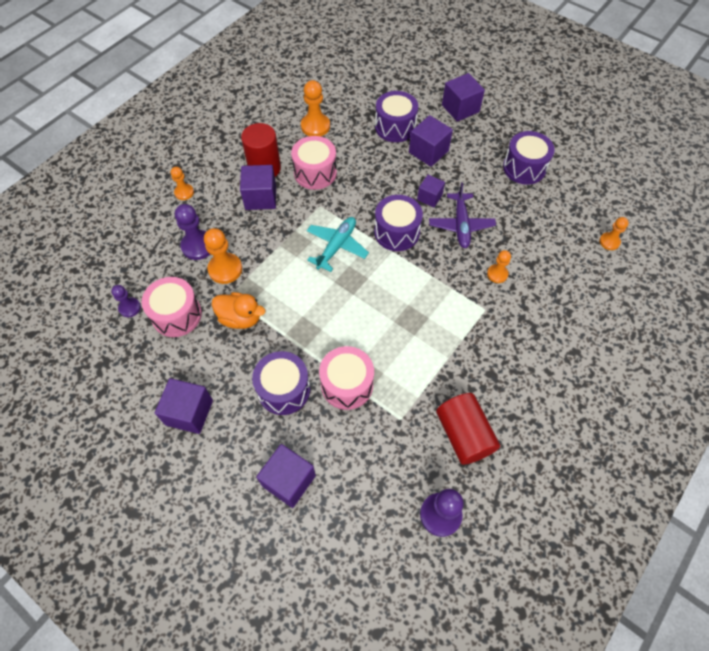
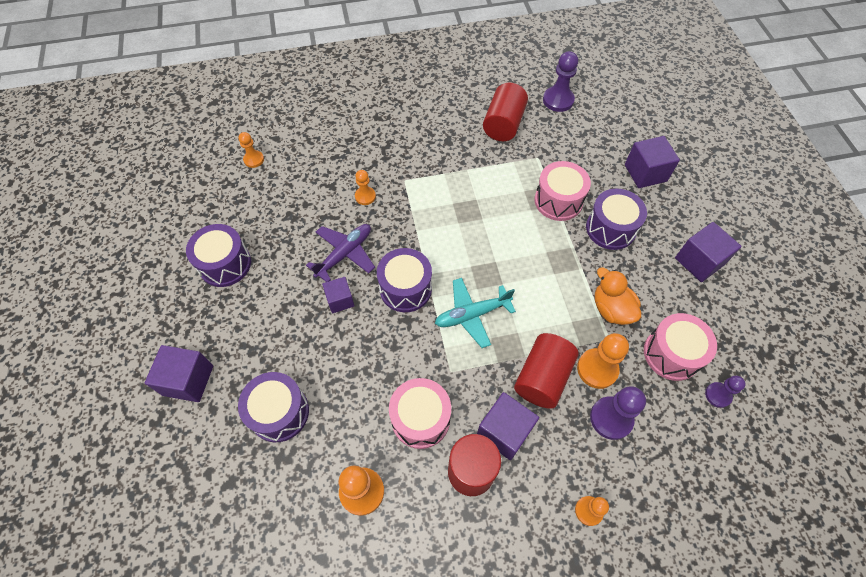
camera: 140 degrees left, 0 degrees up
purple cube [409,115,453,167] -> none
none -> red cylinder [514,333,578,409]

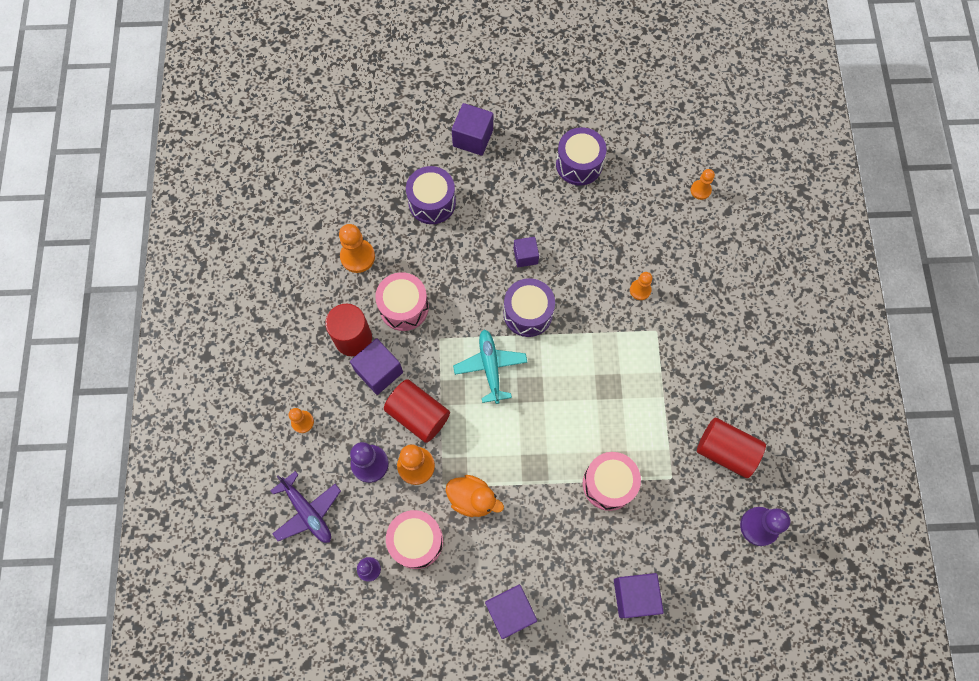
camera: 100 degrees right, 10 degrees up
purple plane [306,224,375,282] -> purple plane moved to [270,471,341,543]
purple drum [586,189,647,250] -> none
orange duck [595,267,641,325] -> orange duck turned 45 degrees clockwise [446,475,504,517]

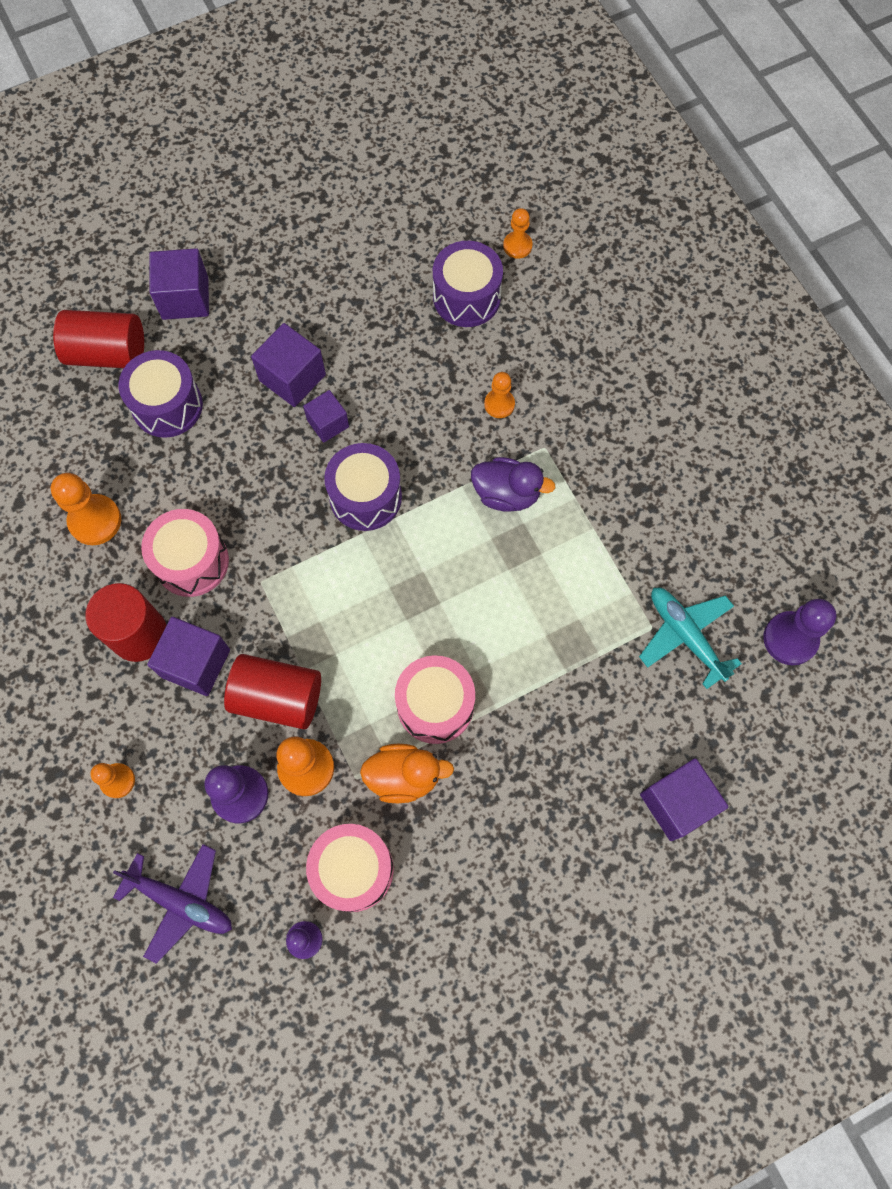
camera: 25 degrees left, 0 degrees up
turquoise plane [453,330,527,404] -> turquoise plane moved to [639,588,742,689]
purple cube [485,585,537,639] -> purple cube moved to [251,323,326,407]
purple drum [556,127,607,185] -> purple drum moved to [433,241,503,327]
pink drum [583,452,641,511] -> pink drum moved to [395,655,475,744]
red cylinder [697,418,766,478] -> red cylinder moved to [53,310,144,368]
none -> purple duck [471,457,555,512]

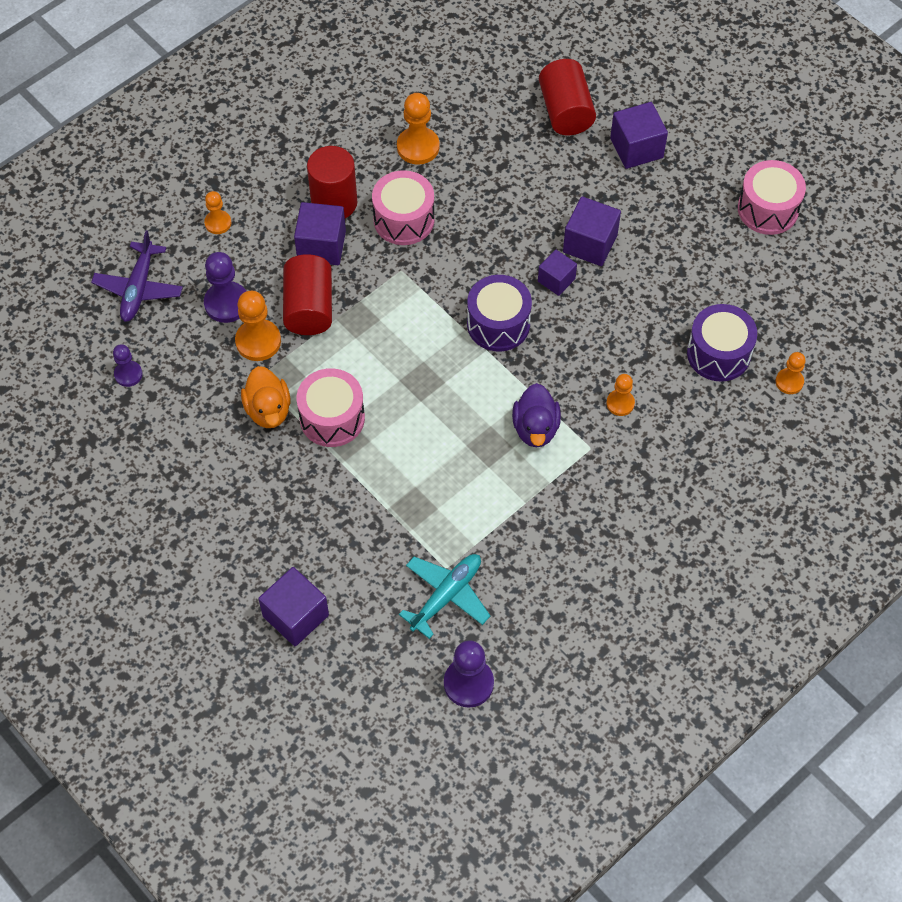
camera: 75 degrees right, 10 degrees down
purple drum [118,350,203,438] -> none
pink drum [306,824,394,912] -> pink drum moved to [738,160,806,235]

